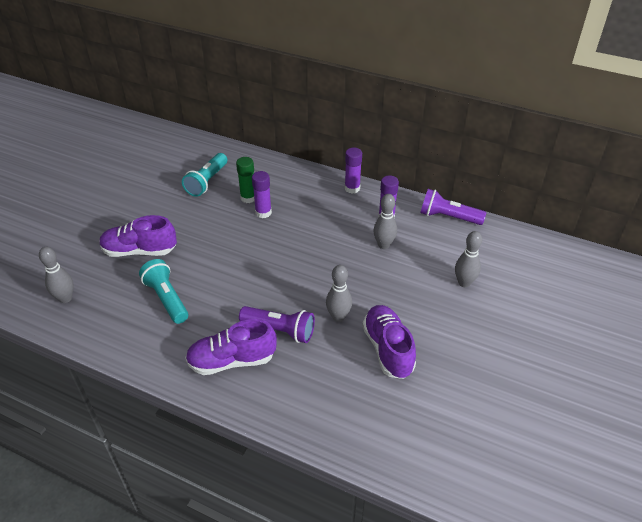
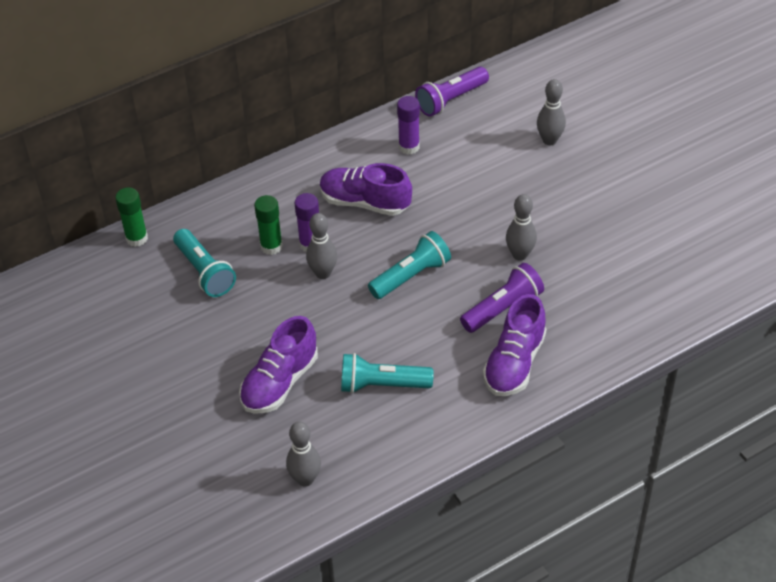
camera: 55 degrees left, 5 degrees up
purple glue stick [345,147,362,194] -> none
purple shoe [362,305,416,379] -> purple shoe moved to [320,163,412,216]
grey bowling pin [373,194,397,249] -> grey bowling pin moved to [306,213,337,279]
none -> green glue stick [115,187,148,247]
none -> turquoise flashlight [368,231,451,299]

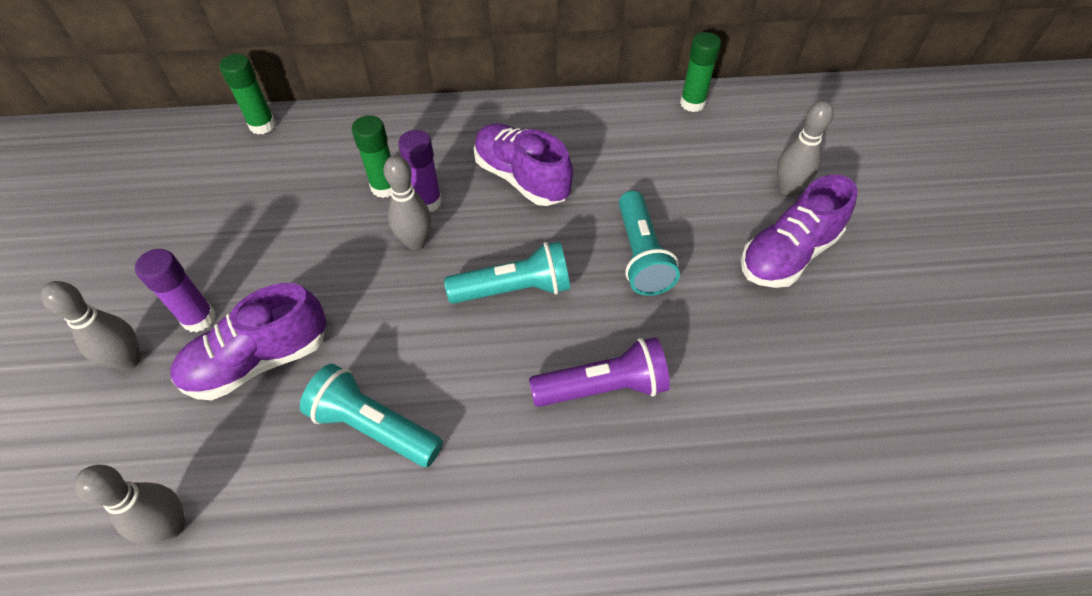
camera: 25 degrees right, 5 degrees up
turquoise flashlight [173,229,236,297] -> turquoise flashlight moved to [619,191,680,296]
purple glue stick [397,96,420,155] -> purple glue stick moved to [135,249,216,332]
purple flashlight [415,67,489,117] -> green glue stick [680,32,721,112]
purple shoe [483,294,547,396] -> purple shoe moved to [741,175,857,288]
grey bowling pin [506,194,537,261] -> grey bowling pin moved to [41,281,141,370]

